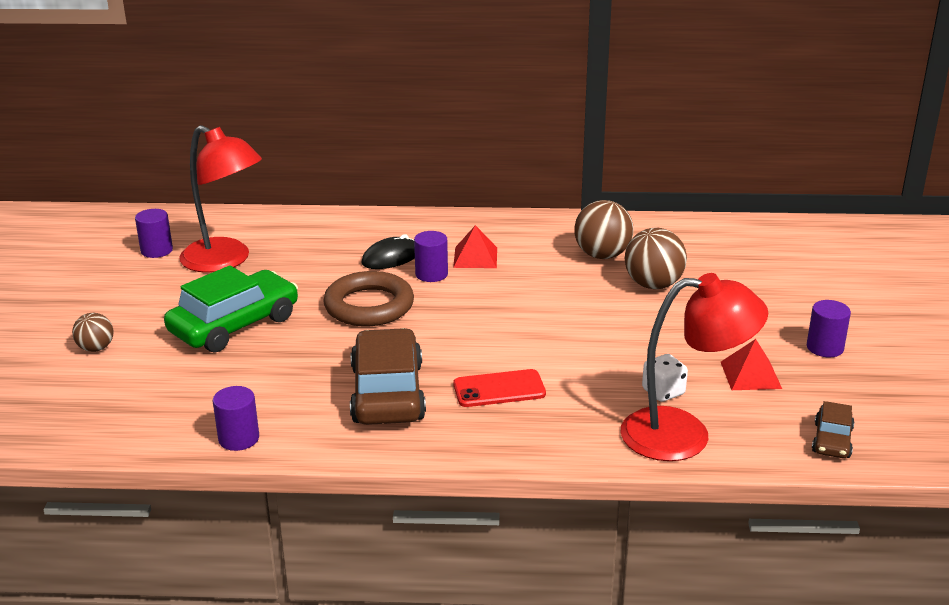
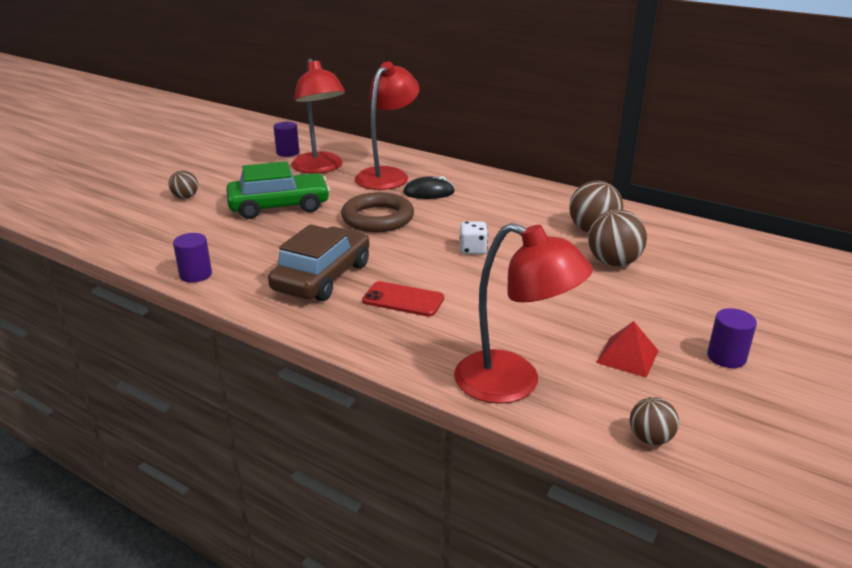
camera: 30 degrees right, 0 degrees up
purple cylinder [414,231,448,282] -> none
red pyramid [453,225,497,268] -> none
white dice [642,354,688,402] -> white dice moved to [459,221,488,254]
brown car [812,401,855,458] -> brown ball [630,397,679,445]
none -> red lamp [355,62,420,190]

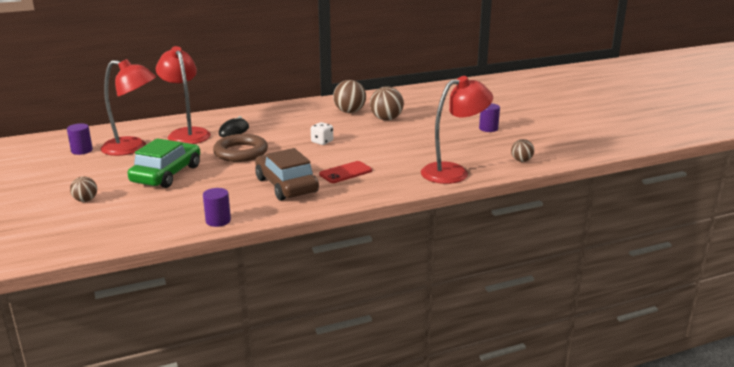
camera: 55 degrees left, 5 degrees down
red pyramid [596,321,659,378] -> none

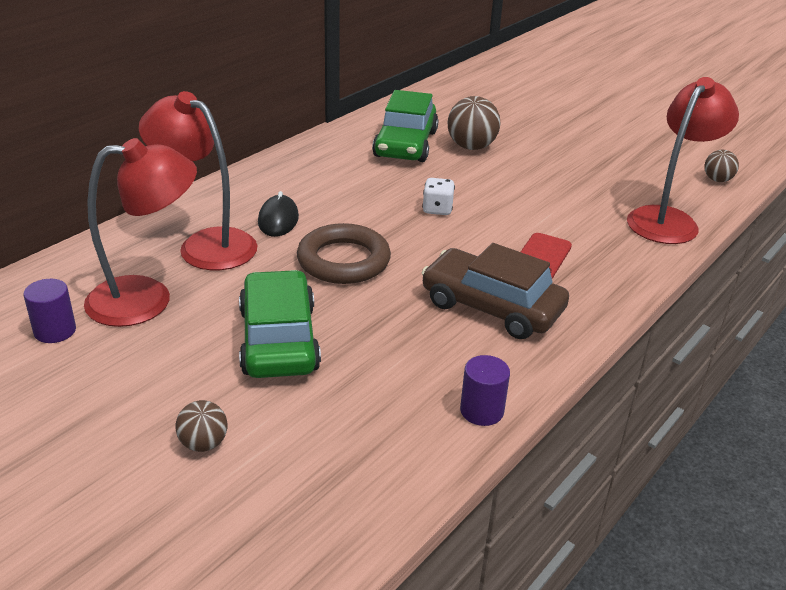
camera: 30 degrees left, 10 degrees up
brown ball [333,80,366,113] -> green car [372,90,438,162]
purple cylinder [479,103,500,132] -> none

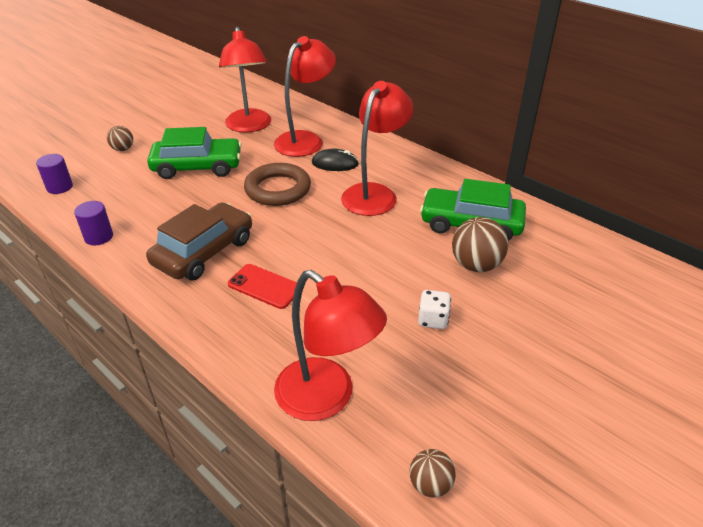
camera: 95 degrees right, 5 degrees up
purple cylinder [23,279,76,343] -> purple cylinder moved to [36,154,73,194]
white dice [422,178,455,215] -> white dice moved to [418,290,451,329]
none -> red lamp [341,81,413,216]

